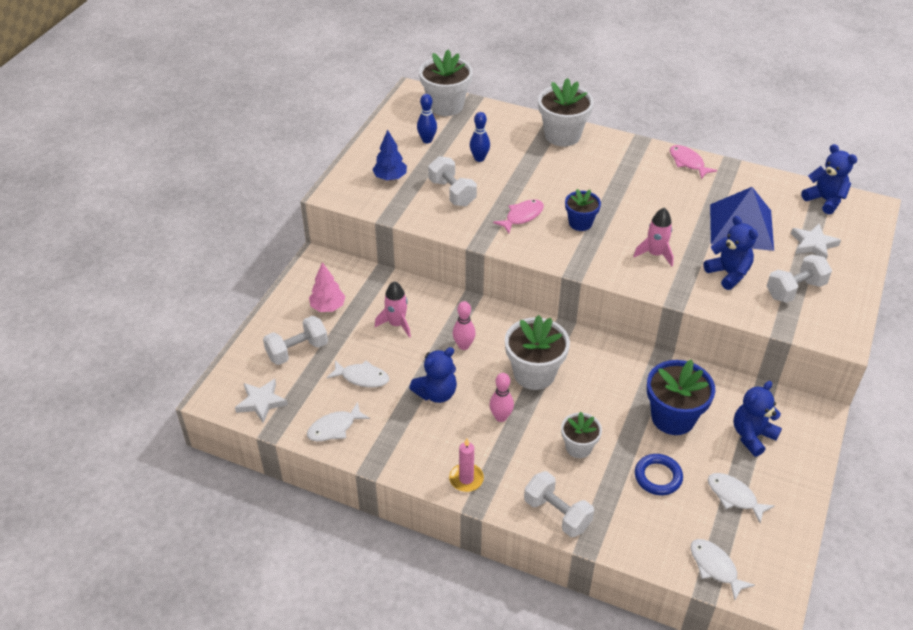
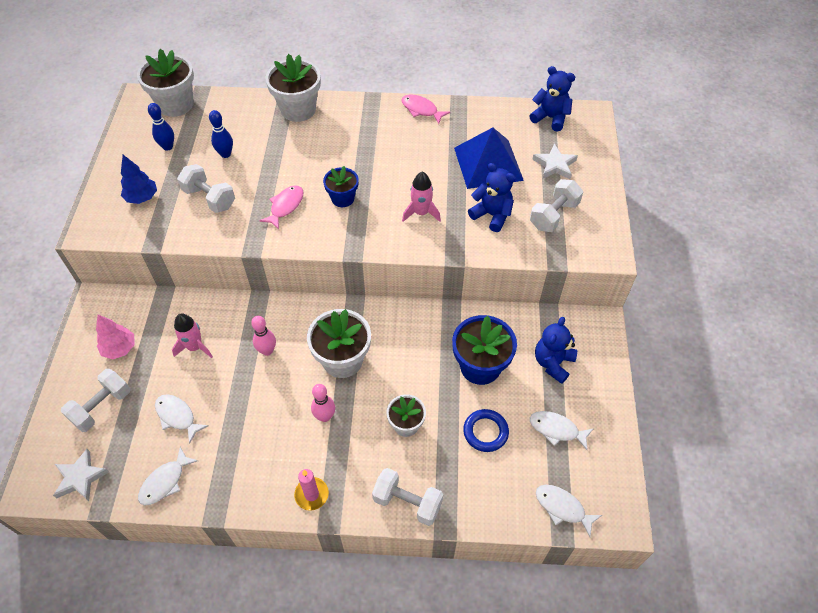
camera: 20 degrees left, 10 degrees up
white fish [327,360,389,387] -> white fish turned 135 degrees counterclockwise [155,394,209,444]
blue teddy bear [409,347,457,403] -> none

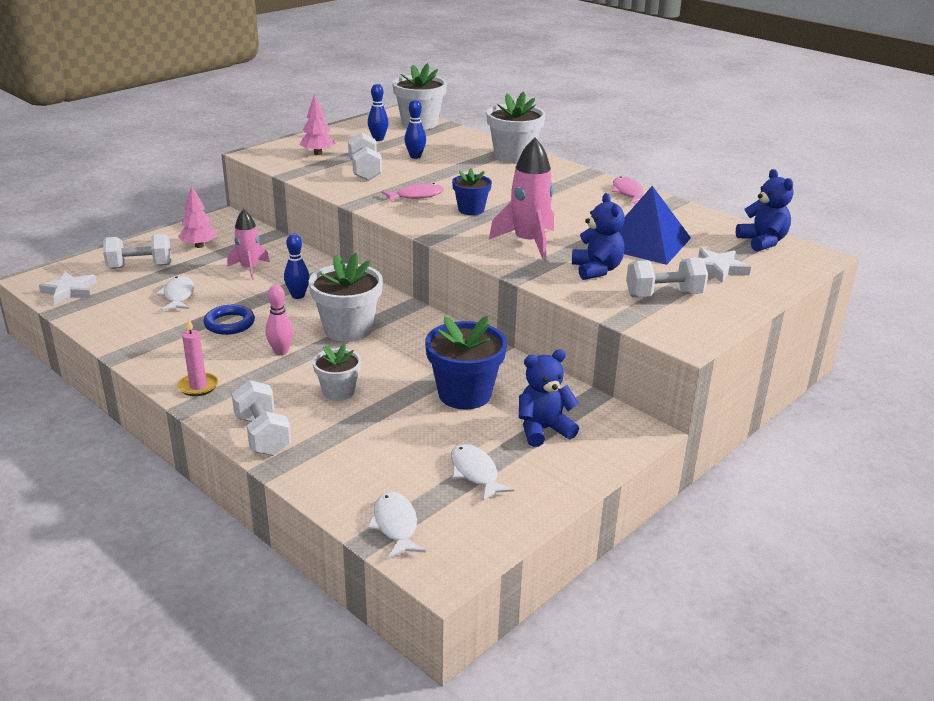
camera: 40 degrees right, 25 degrees down
blue tree [121,155,157,204] -> pink tree [300,93,336,155]
white fish [138,447,198,506] -> none
pink bowling pin [251,316,276,356] -> blue bowling pin [284,234,310,299]
pink rocket [402,172,441,222] -> pink rocket [489,137,554,260], size x1.55
blue ring [463,409,509,452] -> blue ring moved to [204,305,255,335]

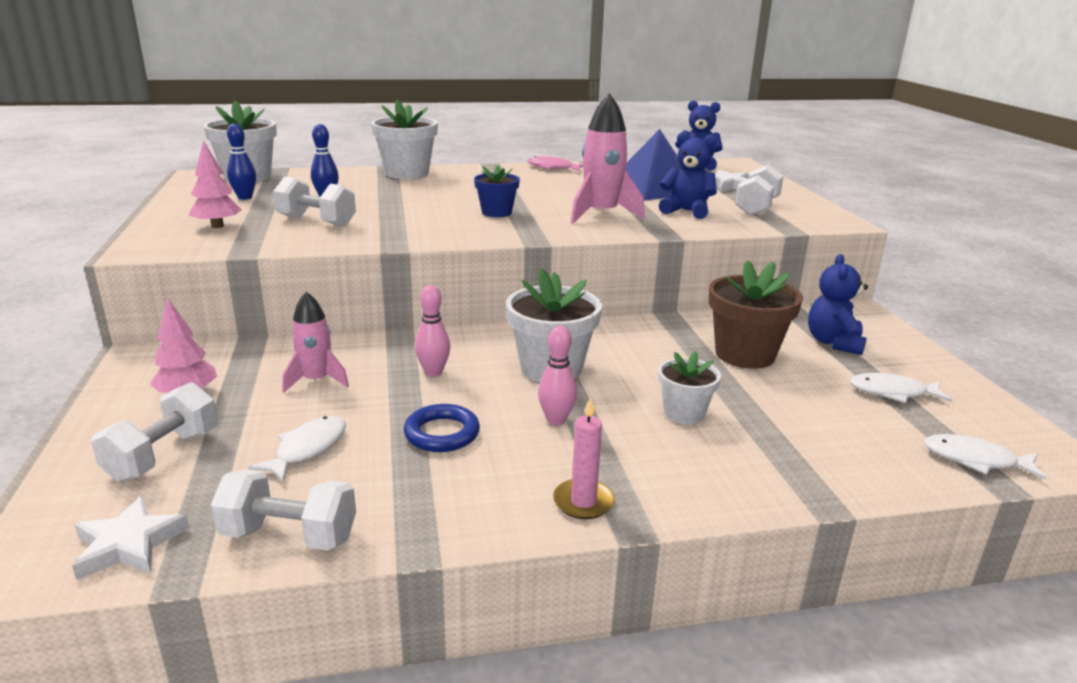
camera: 55 degrees left, 5 degrees down
white fish [156,276,194,311] -> white fish turned 90 degrees clockwise [248,416,346,482]
white dumbbell [232,380,291,456] -> white dumbbell moved to [211,470,356,551]
blue bowling pin [284,234,310,299] -> pink bowling pin [415,285,450,377]
pink fish [381,183,444,202] -> none
blue flower pot [425,316,507,410] -> brown flower pot [709,260,803,369]

